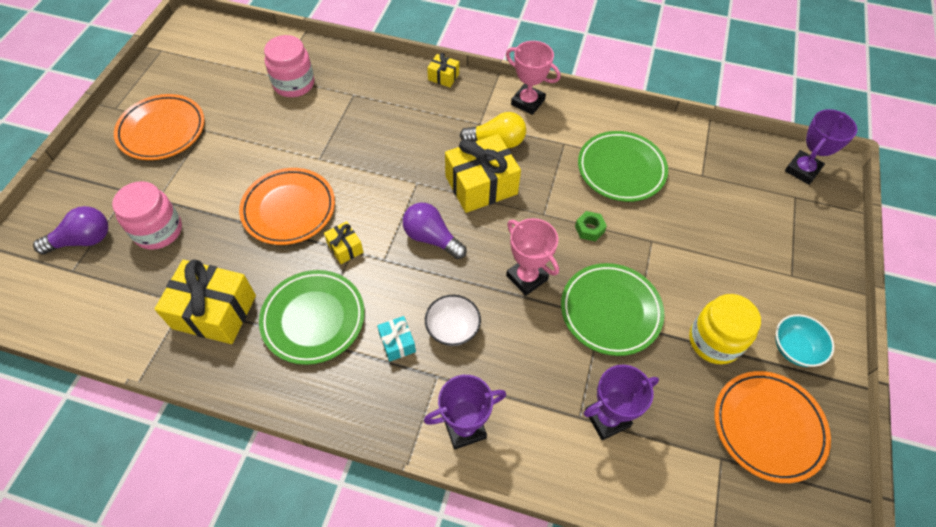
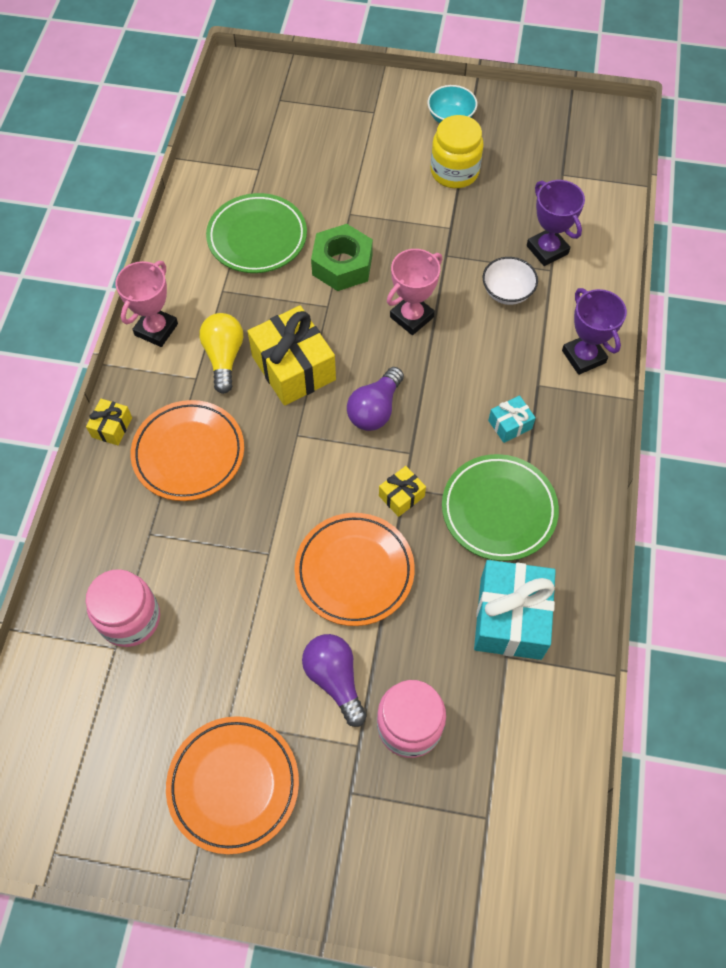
camera: 95 degrees left, 5 degrees up
purple light bulb [33,206,108,254] -> purple light bulb moved to [302,634,367,727]
yellow gift [155,259,256,344] -> turquoise gift [474,560,556,660]
white bowl [425,295,481,346] -> white bowl moved to [483,257,538,305]
green plate [561,263,664,356] -> none
green nut [575,211,607,241] -> green nut [311,224,373,291], size x2.01
orange plate [714,371,831,483] -> orange plate moved to [131,400,244,501]
purple trophy [785,109,857,185] -> none

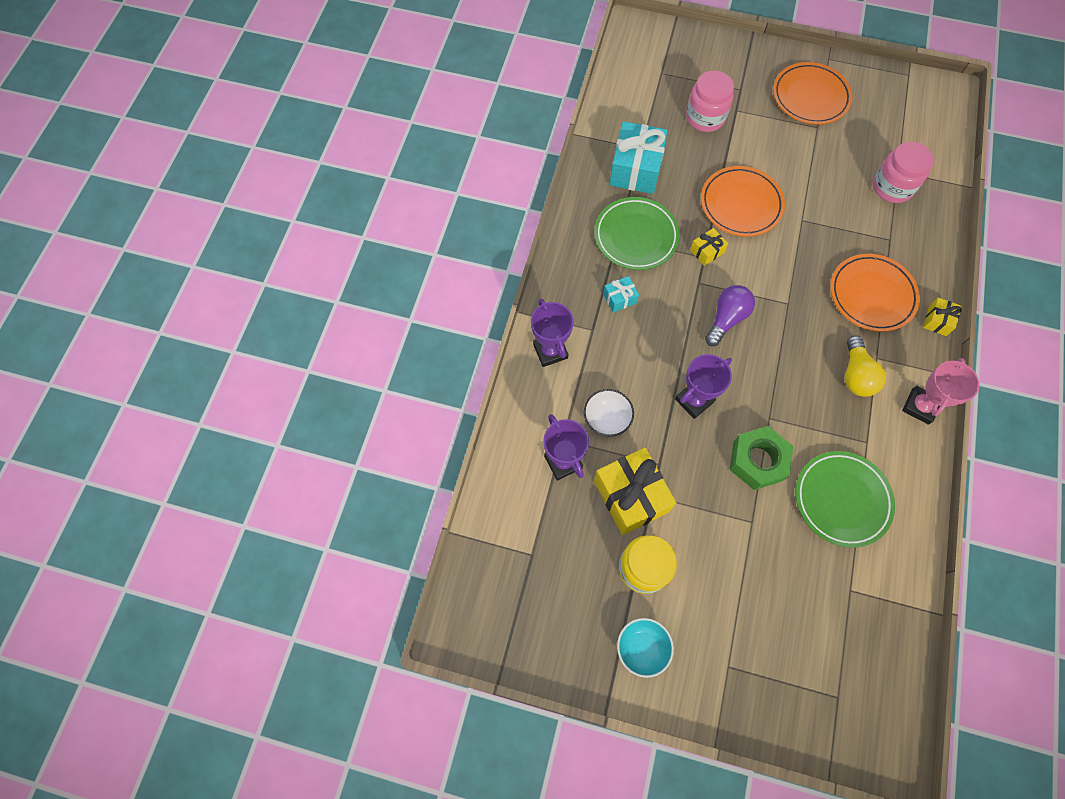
camera: 175 degrees left, 5 degrees up
yellow gift [248,305,336,406] -> yellow gift moved to [594,448,676,535]
purple light bulb [302,634,367,727] -> none
pink trophy [387,249,442,335] -> purple trophy [675,354,732,419]

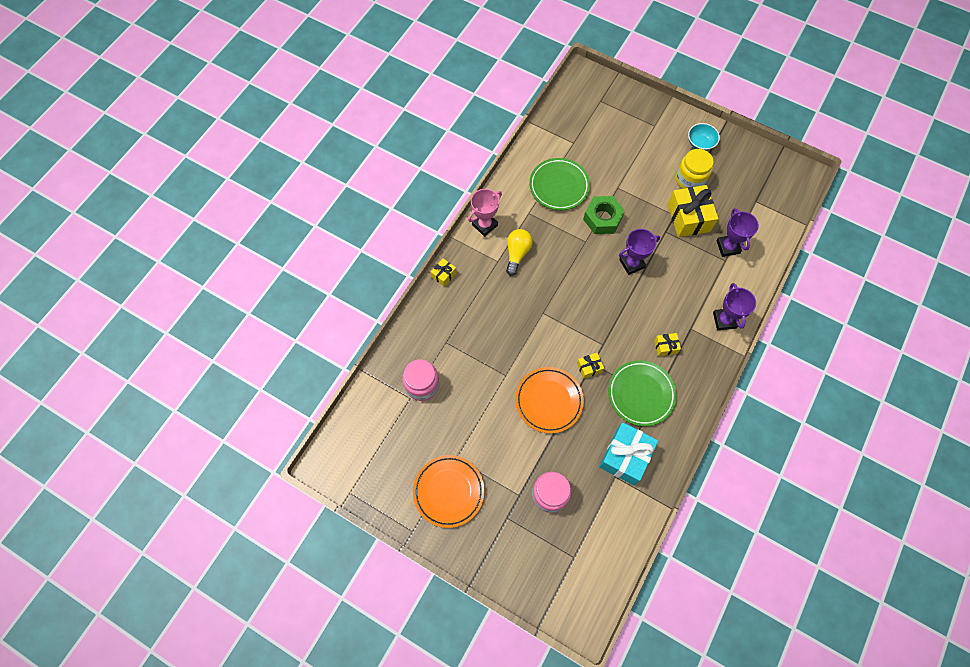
camera: 165 degrees left, 0 degrees up
white bowl [584,389,634,437] -> none
turquoise gift [603,276,639,313] -> yellow gift [654,333,681,356]
purple light bulb [705,285,755,346] -> none
orange plate [830,254,920,332] -> none

